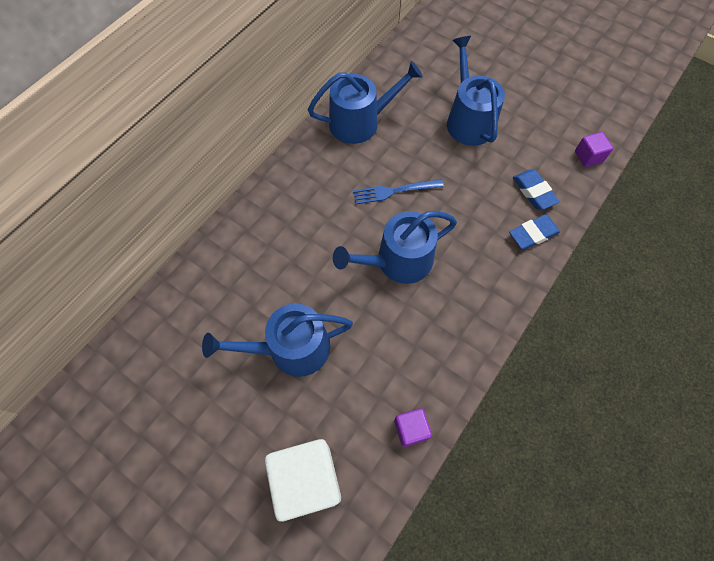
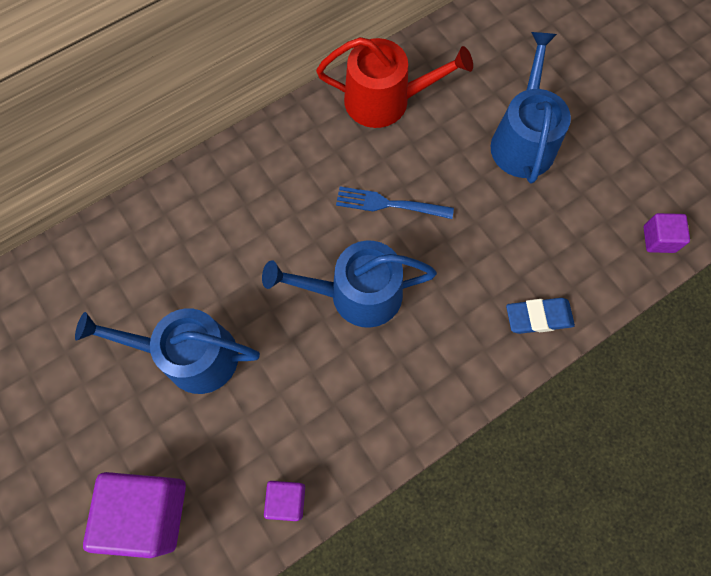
camera: 20 degrees right, 5 degrees up
white cube [265,439,341,522] -> purple cube [83,472,186,558]
blue watering can [308,61,423,144] -> red watering can [316,37,473,128]
blue eraser [513,170,560,210] -> none

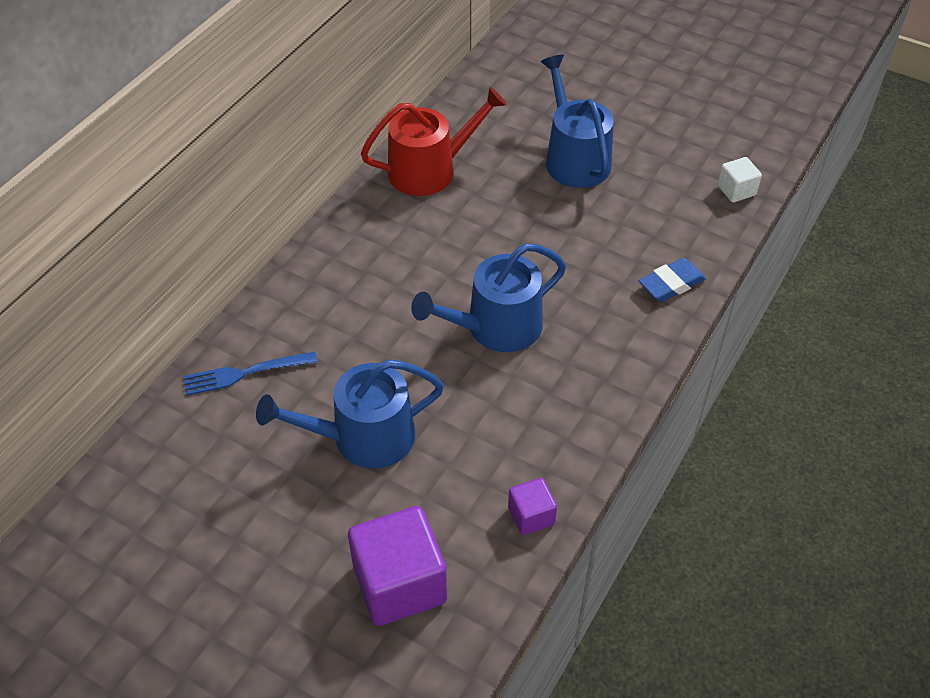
camera: 25 degrees left, 20 degrees down
blue fork [336,187,454,219] -> blue fork moved to [183,352,317,396]
purple cube [643,213,690,253] -> white cube [718,157,762,203]

